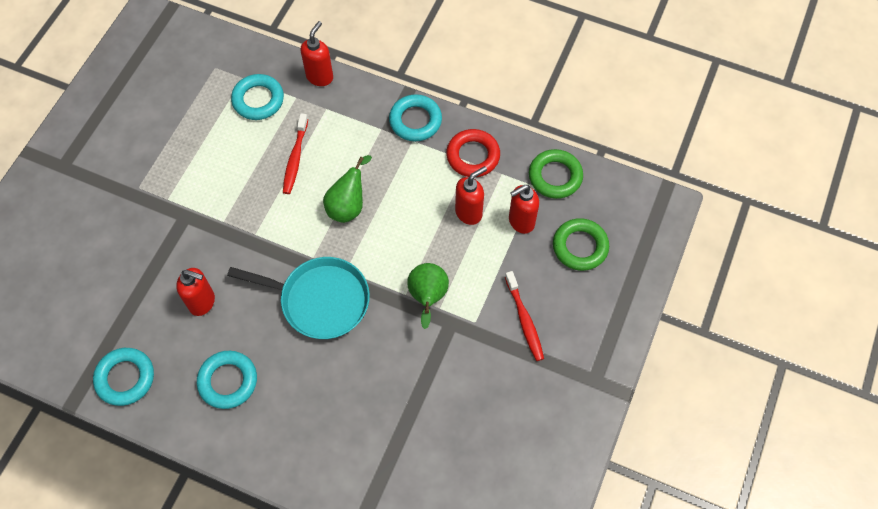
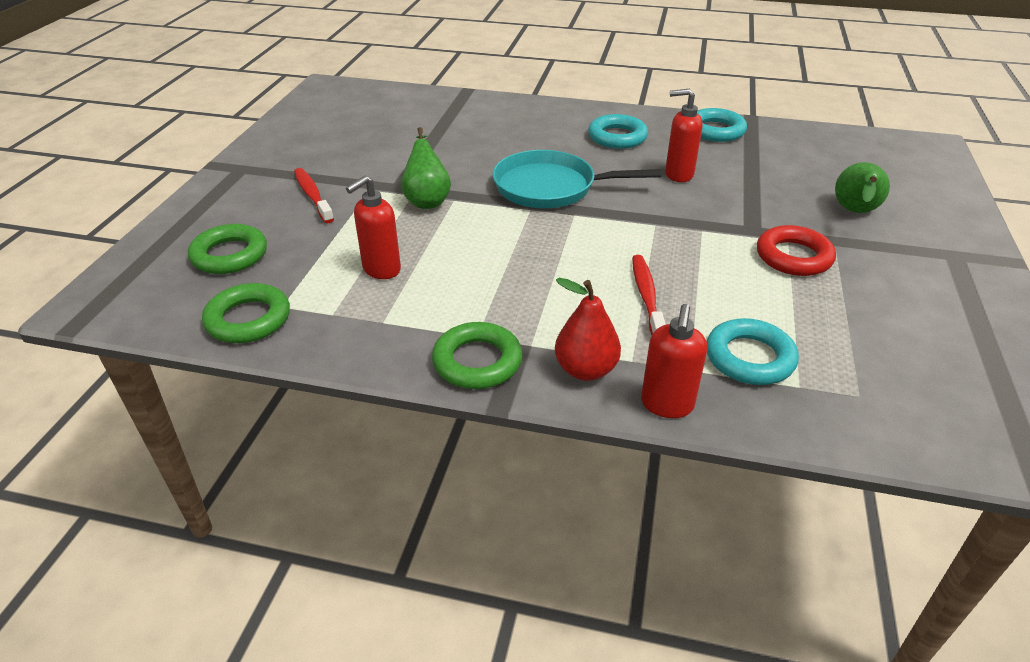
camera: 170 degrees right, 25 degrees down
green pear [323,155,372,223] -> green pear moved to [835,162,890,213]
turquoise ring [389,94,442,141] -> green ring [432,322,523,389]
red ring [446,129,500,177] -> red ring moved to [757,225,836,276]
red soap dispenser [509,185,539,234] -> none
none -> red pear [555,278,621,381]

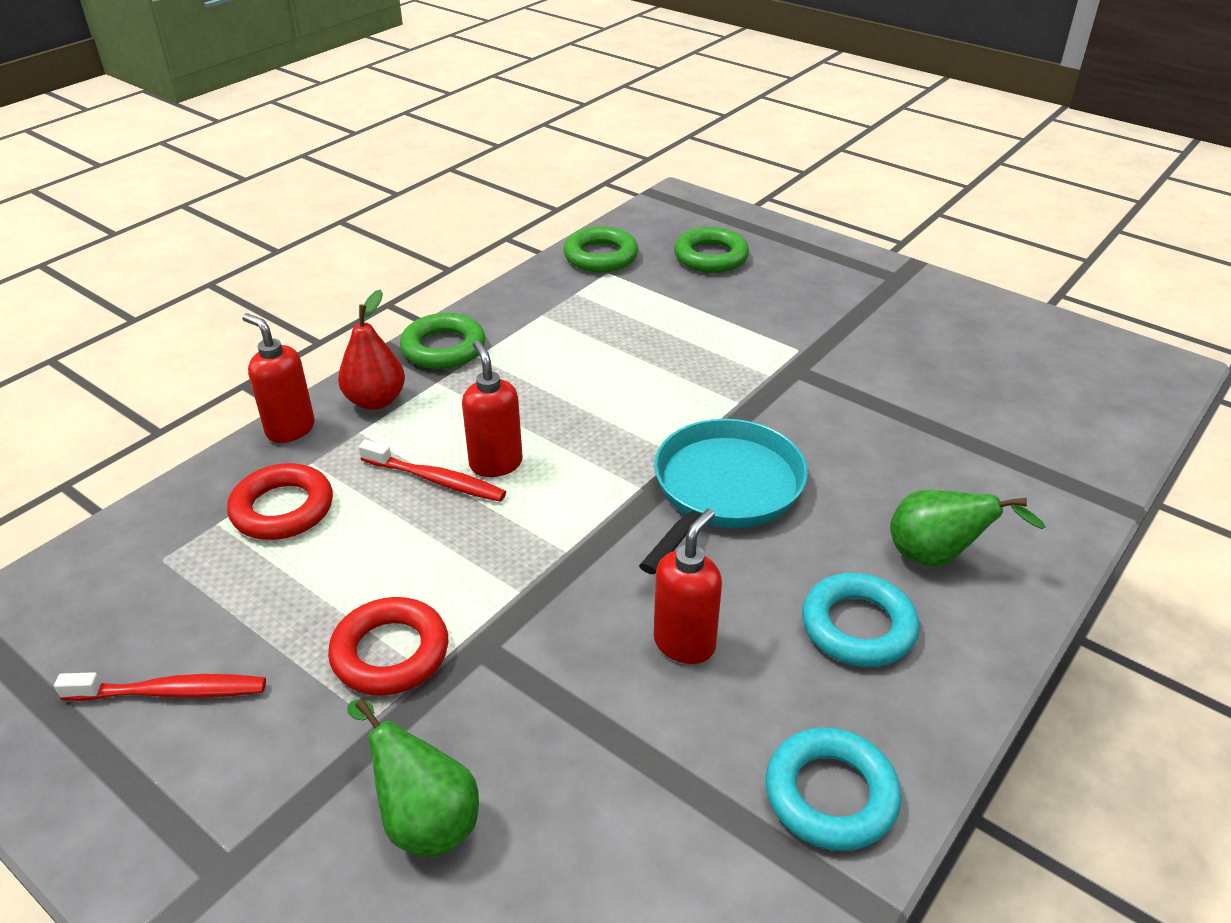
camera: 115 degrees right, 0 degrees up
red toothbrush [294,168,334,223] -> red toothbrush moved to [54,672,266,701]
red soap dispenser [346,175,401,279] -> red soap dispenser moved to [462,340,523,477]
green pear [401,127,451,209] -> green pear moved to [890,490,1045,566]
turquoise ring [707,318,799,385] -> red ring [227,463,333,540]

